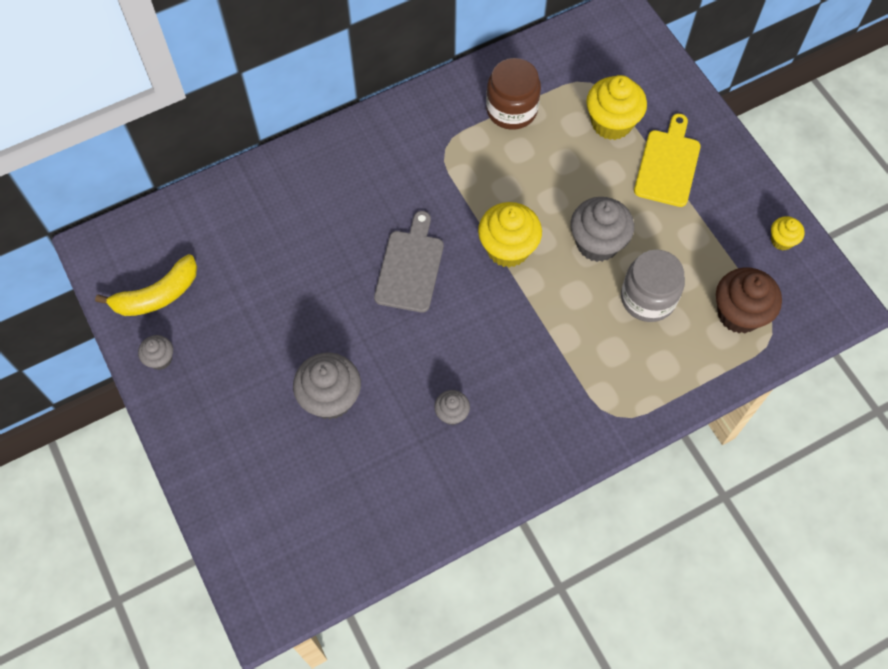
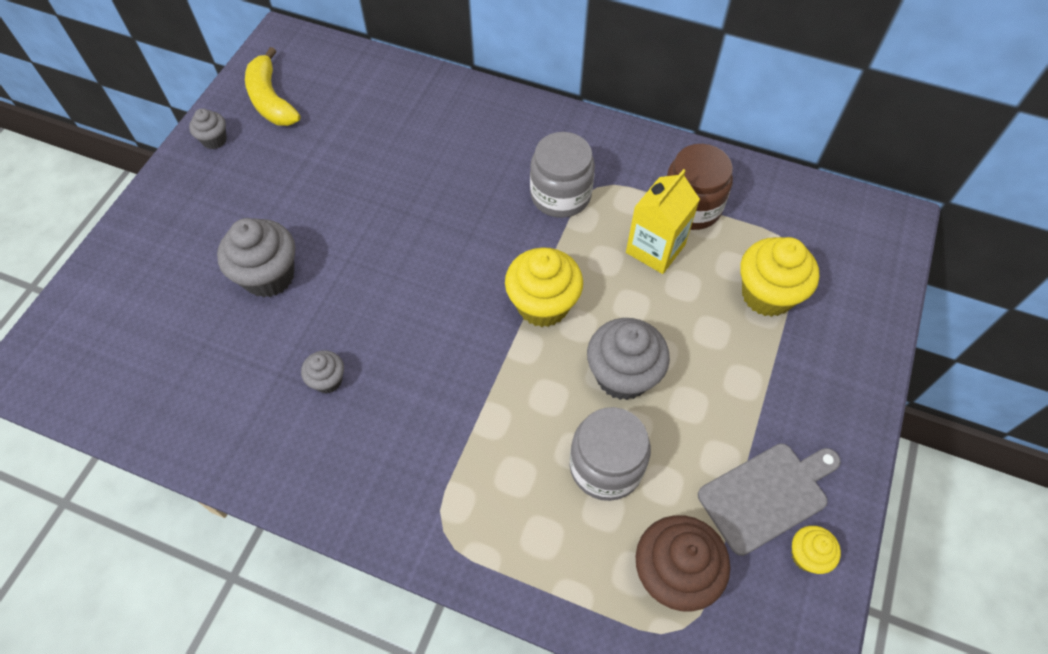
camera: 50 degrees right, 5 degrees down
yellow banana [95,254,197,316] -> yellow banana turned 45 degrees clockwise [245,47,301,126]
grey cutting board [374,211,444,312] -> grey cutting board moved to [698,443,841,556]
yellow cutting board [634,114,701,207] -> none
none -> grey jar [530,132,595,218]
none -> yellow carton [626,169,700,274]

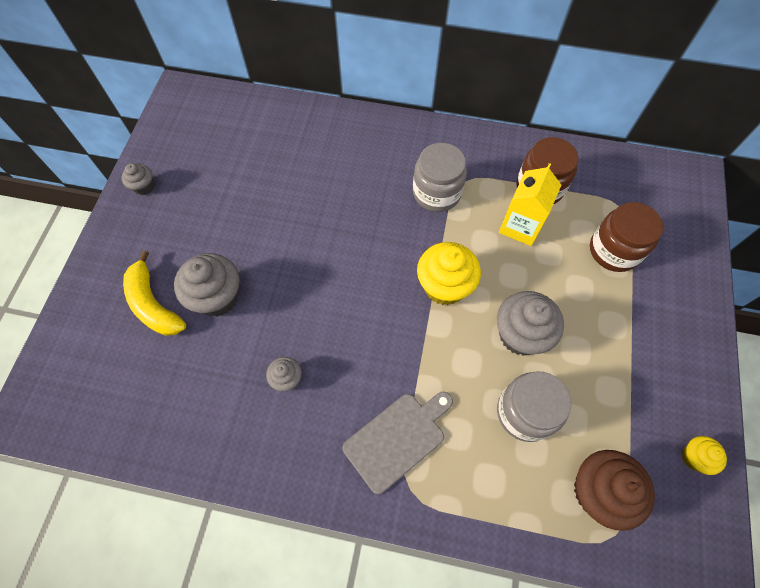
camera: 10 degrees left, 5 degrees up
yellow banana [245,47,301,126] -> yellow banana moved to [123,250,186,336]
grey cutting board [698,443,841,556] -> grey cutting board moved to [343,392,453,494]
yellow cupcake [740,237,819,317] -> brown jar [590,202,663,272]

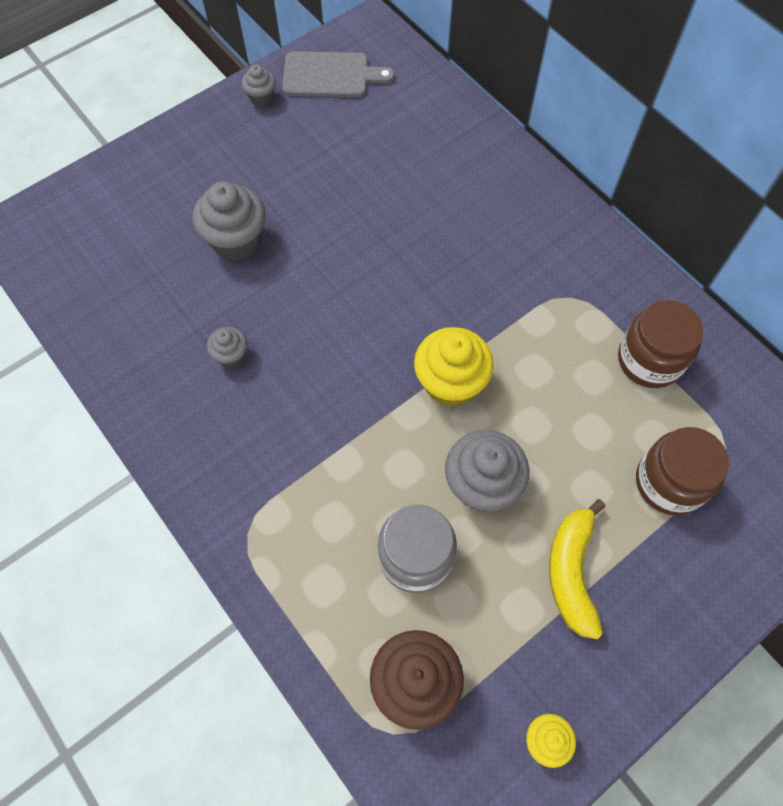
camera: 40 degrees right, 0 degrees up
yellow banana [123,250,186,336] -> yellow banana moved to [549,499,606,639]
grey cutting board [343,392,453,494] -> grey cutting board moved to [282,51,395,97]
grey jar [413,143,467,212] -> none
yellow carton [499,163,561,246] -> none

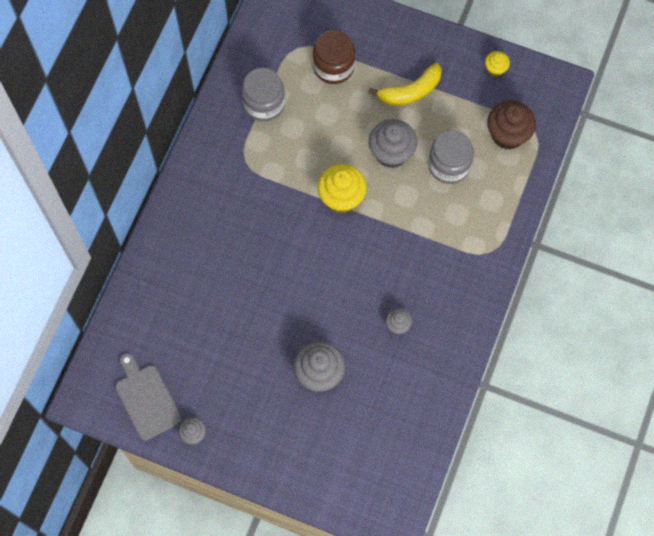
camera: 120 degrees left, 5 degrees up
brown jar [618,300,703,388] -> grey jar [242,68,285,122]

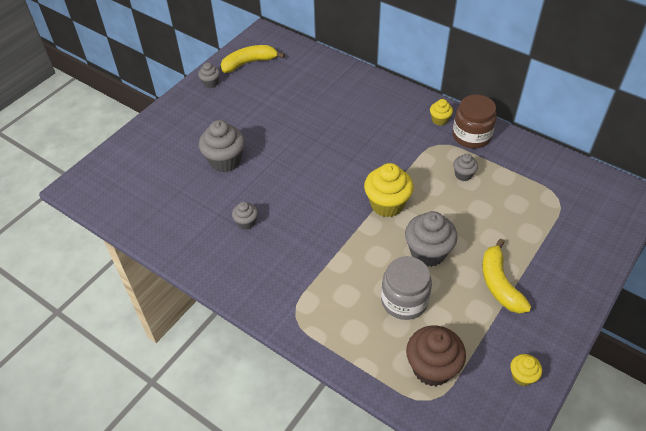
camera: 105 degrees right, 20 degrees down
grey cutting board [115,353,182,441] -> yellow banana [221,45,285,73]
grey jar [242,68,285,122] -> none
brown jar [313,30,355,84] -> brown jar moved to [453,95,497,148]
none -> yellow cupcake [430,99,453,126]
none -> grey cupcake [453,154,478,181]

